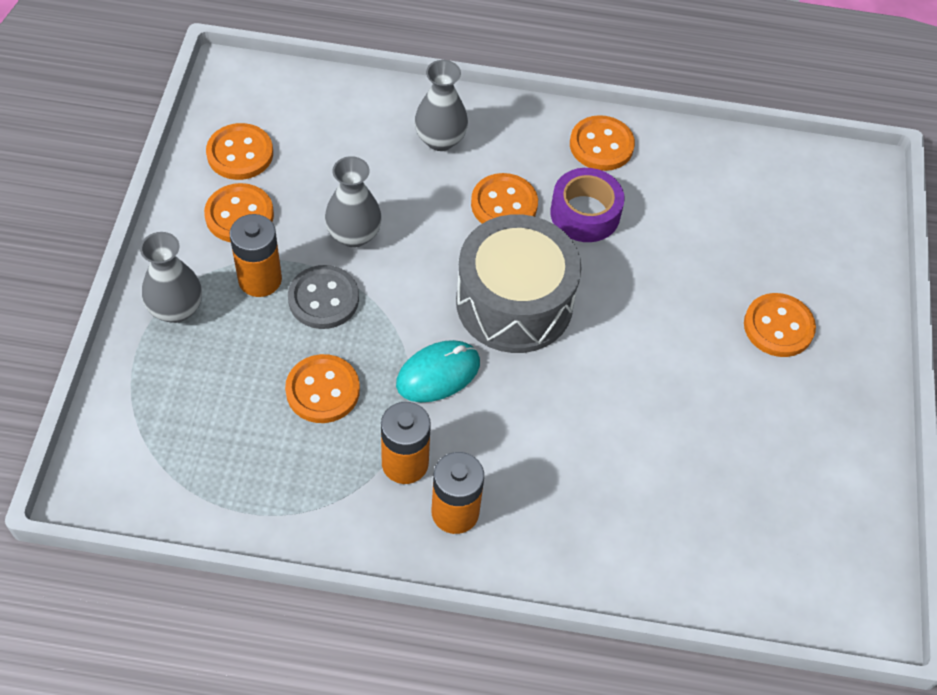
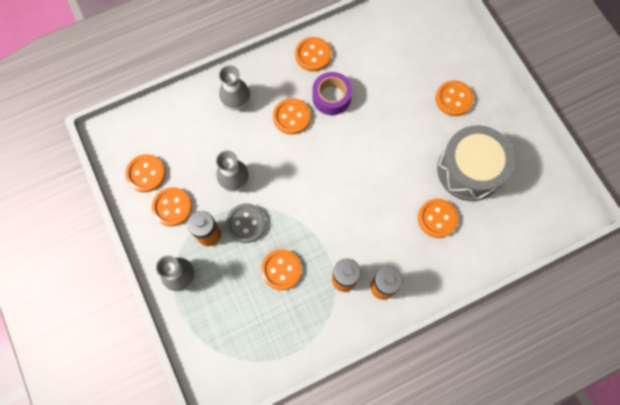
camera: 30 degrees left, 15 degrees up
turquoise mouse [396,340,480,402] -> none
grey drum [456,214,581,353] -> grey drum moved to [437,125,515,201]
none -> orange button [418,199,458,238]

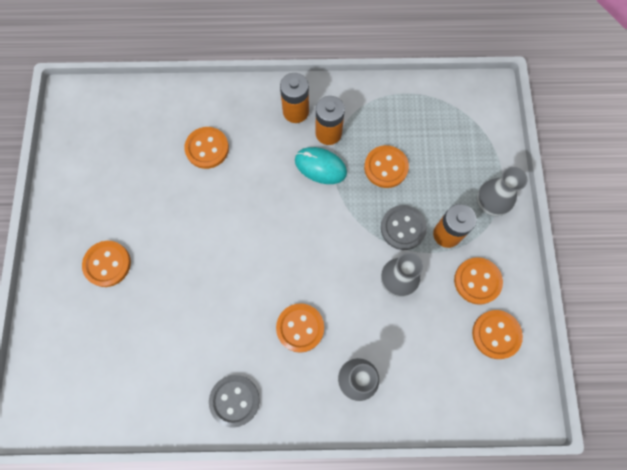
camera: 155 degrees left, 0 degrees up
orange button [295,37,332,72] -> grey button [209,375,260,428]
purple tape [312,72,352,115] -> none
grey drum [437,125,515,201] -> none
none -> turquoise mouse [295,147,347,184]

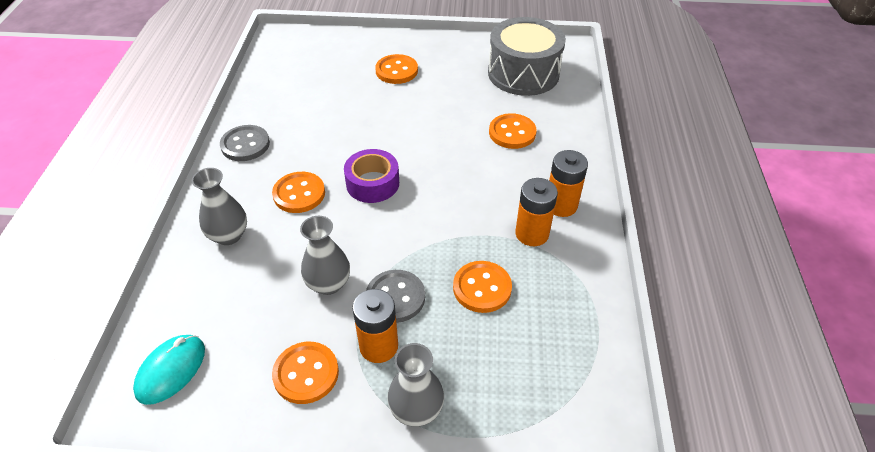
camera: 95 degrees right, 25 degrees down
turquoise mouse [295,147,347,184] -> turquoise mouse moved to [133,335,205,405]
orange button [472,310,523,359] -> none
none -> purple tape [344,149,399,203]
none -> grey drum [488,17,566,96]

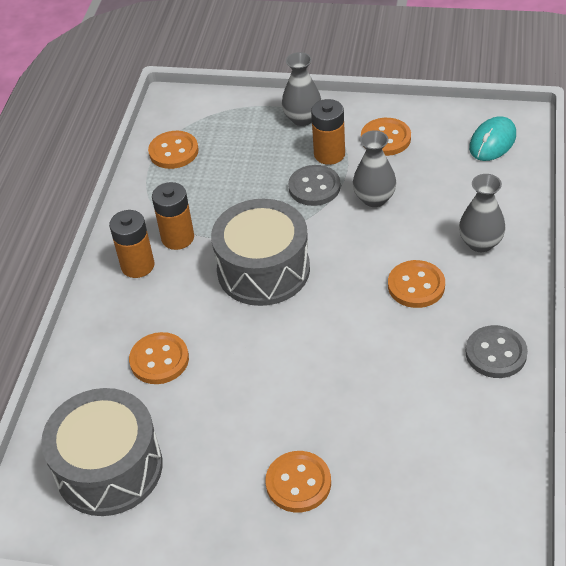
camera: 170 degrees left, 0 degrees up
purple tape [344,149,399,203] -> none
orange button [453,261,512,313] -> orange button moved to [148,131,199,169]
none -> grey drum [211,199,310,306]

